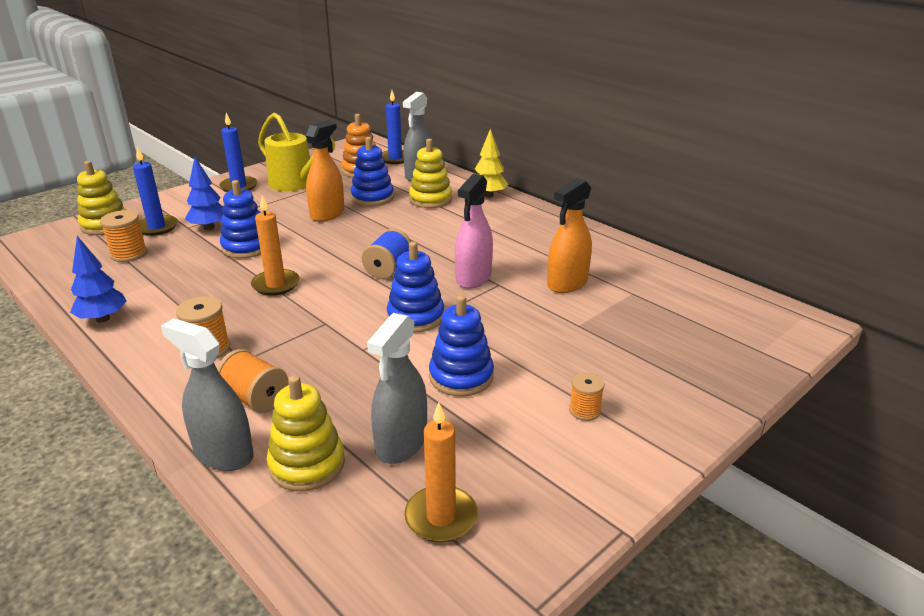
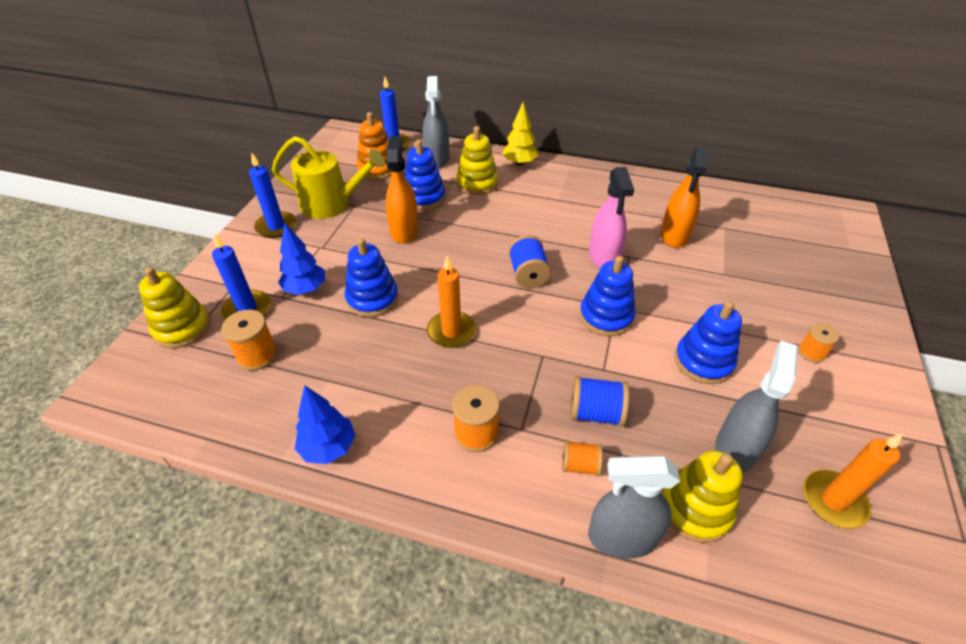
camera: 30 degrees left, 15 degrees up
orange spool [217,349,289,413] -> orange spool [562,441,603,476], size x0.66
grey spray bottle [367,313,427,464] -> grey spray bottle turned 150 degrees counterclockwise [715,341,798,473]
none -> blue spool [570,376,629,426]

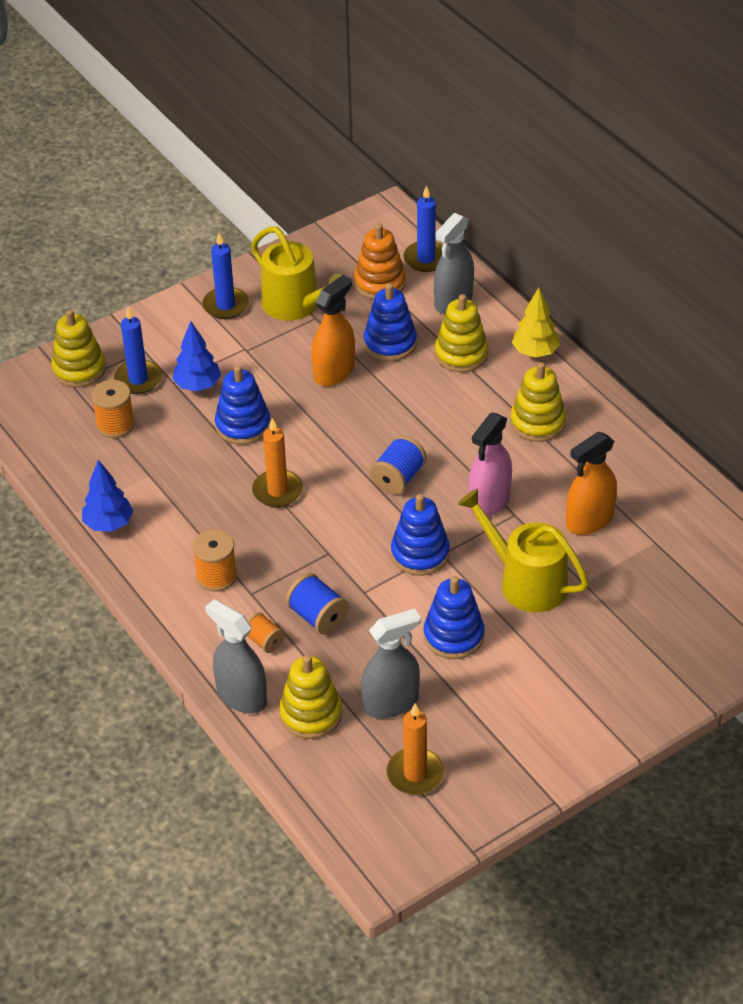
camera: 40 degrees right, 0 degrees up
orange spool [798,323,839,363] -> none
none -> yellow watering can [458,489,589,613]
none -> yellow stacking toy [510,362,566,442]

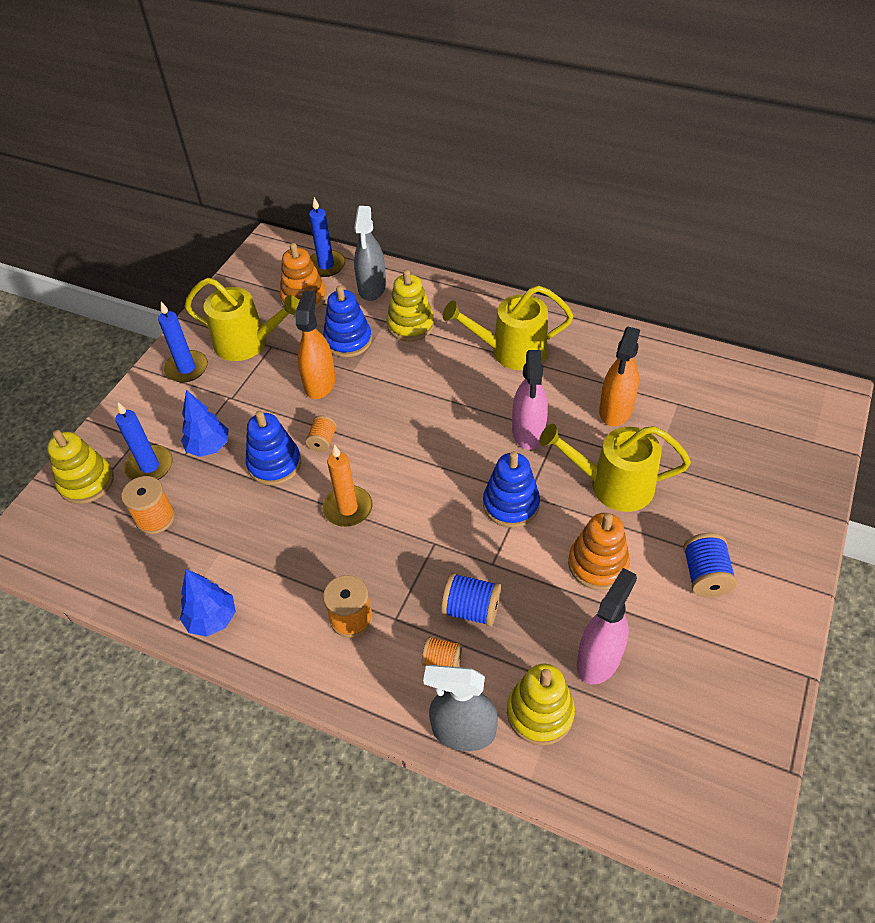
camera: 30 degrees left, 5 degrees up
grey spray bottle [361,608,421,719] -> pink spray bottle [577,568,637,685]
blue spool [370,435,427,494] -> blue spool moved to [683,533,737,597]
orange candle [387,704,444,795] -> none
blue stacking toy [424,576,485,659] -> orange stacking toy [568,513,630,590]
yellow stacking toy [510,362,566,442] -> yellow watering can [443,286,573,370]
yellow tree [512,288,560,358] -> none
none -> orange spool [305,415,337,452]

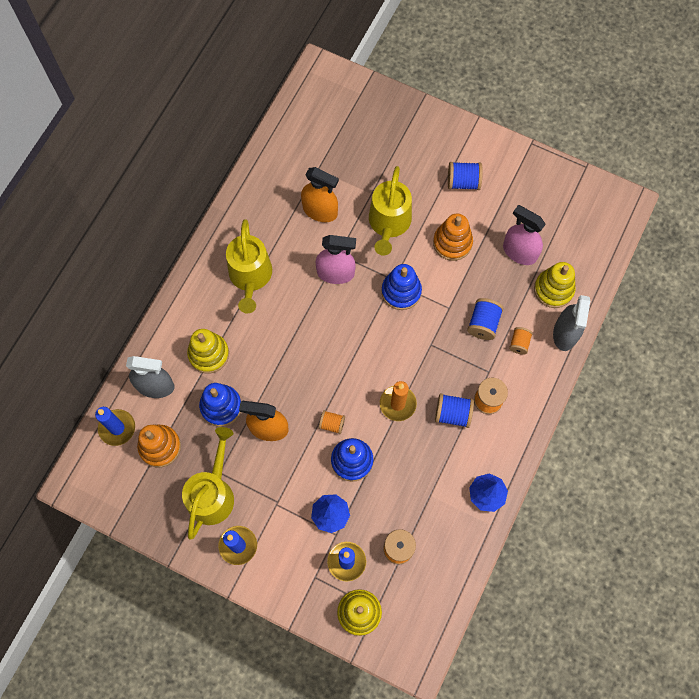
camera: 90 degrees left, 20 degrees up
none -> blue spool [435,394,474,428]

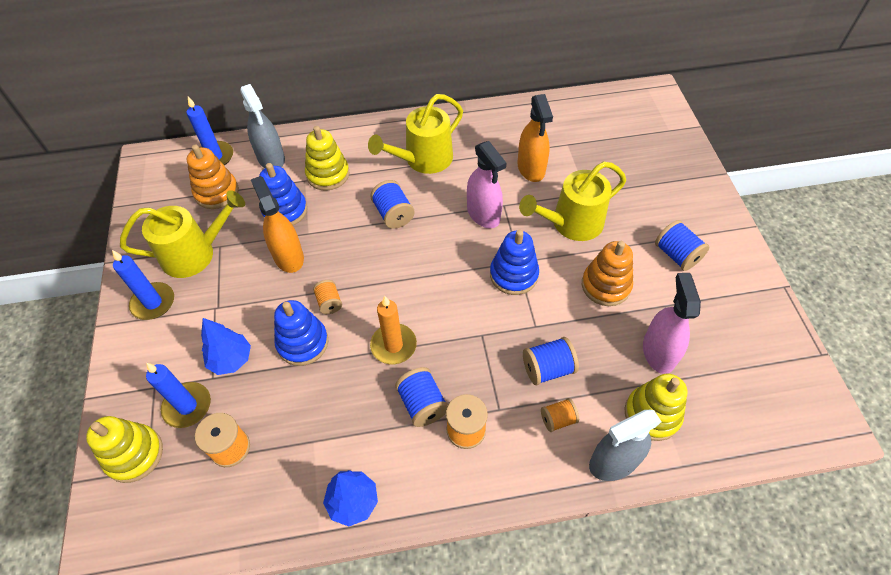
camera: 55 degrees right, 15 degrees down
none -> blue spool [370,180,415,229]

